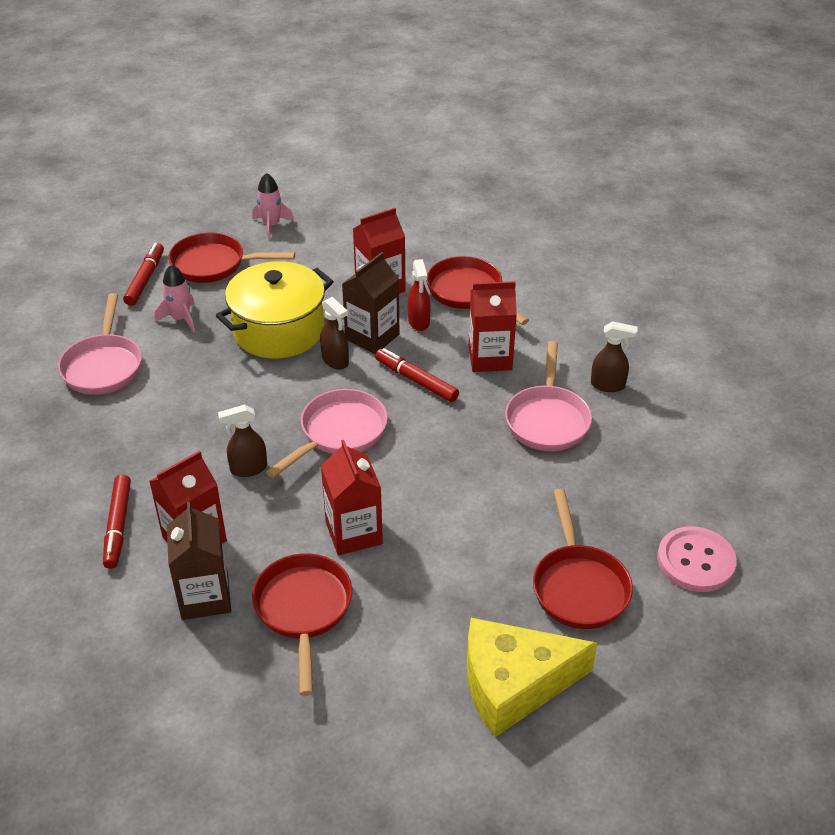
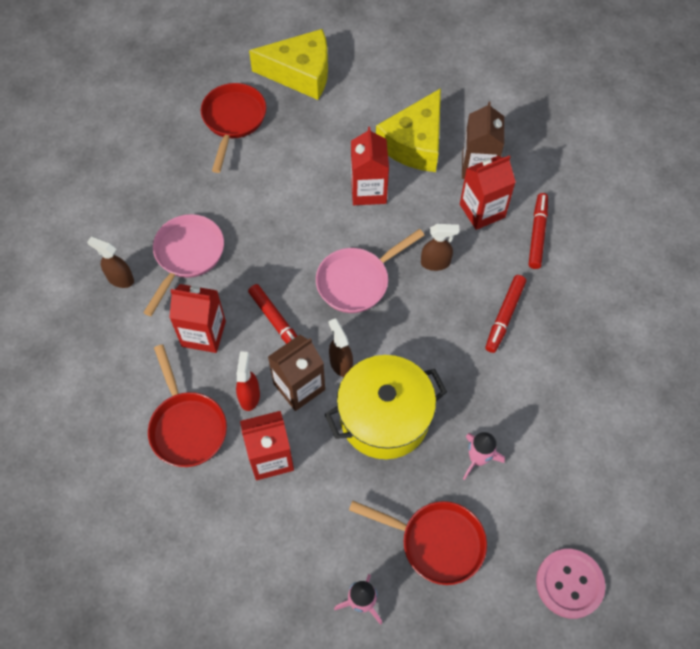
camera: 165 degrees left, 20 degrees up
pink pan [58,293,142,395] -> none
red marker [123,243,164,306] -> red marker moved to [485,275,526,353]
red pan [252,553,352,696] -> yellow cheese [376,88,441,172]
pink button [657,526,737,592] -> pink button moved to [536,549,605,619]

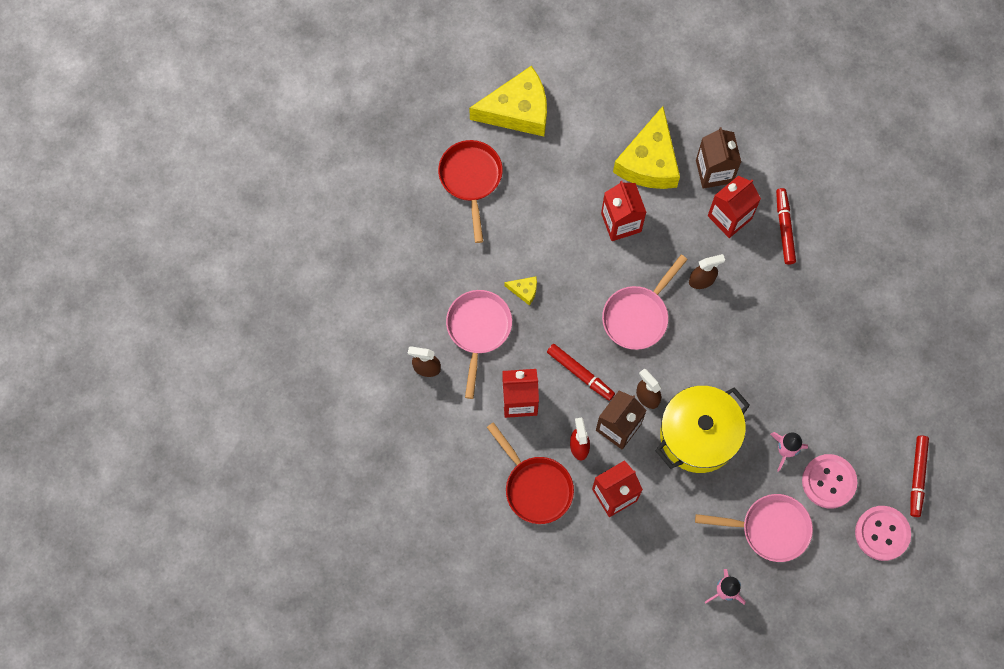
camera: 15 degrees left, 10 degrees up
red pan [349,500,487,585] -> pink pan [695,494,813,562]
red marker [485,275,526,353] -> red marker moved to [910,436,929,517]
none -> yellow cheese [504,277,537,306]
none -> pink button [802,454,857,509]

